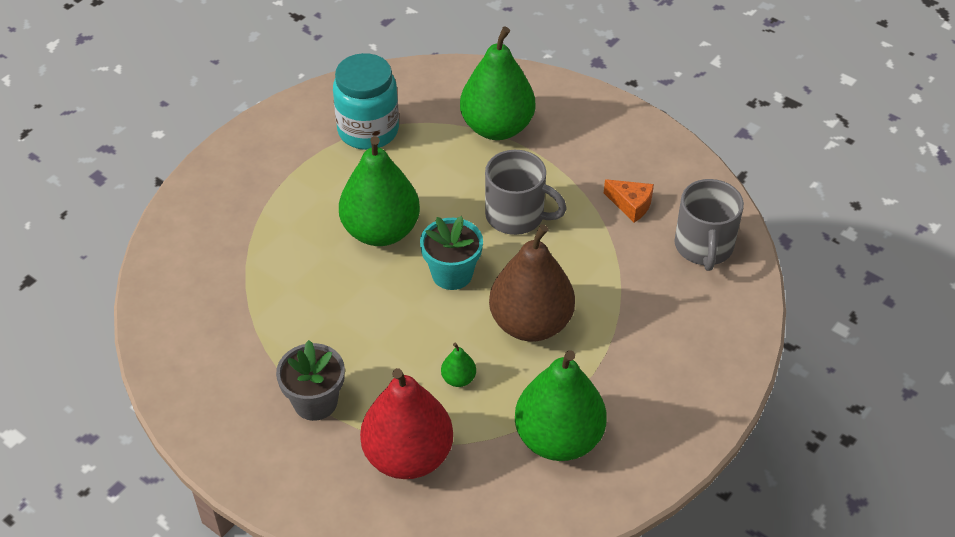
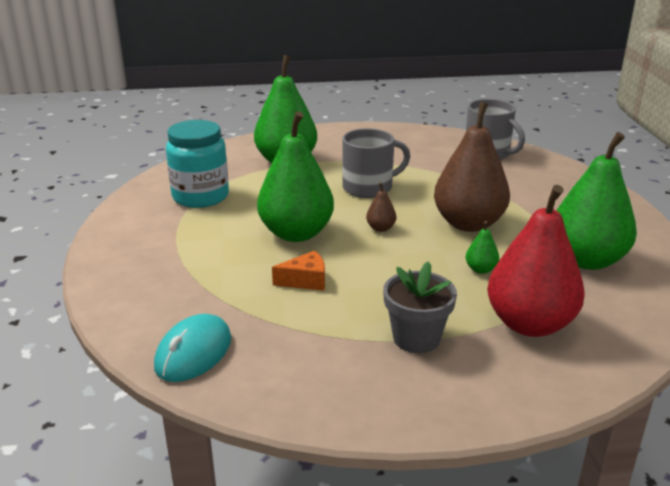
camera: 45 degrees left, 20 degrees down
turquoise flower pot [420,216,483,290] -> brown pear [366,182,396,232]
orange cheese [604,179,654,223] -> orange cheese moved to [272,250,325,291]
none -> turquoise mouse [154,314,231,382]

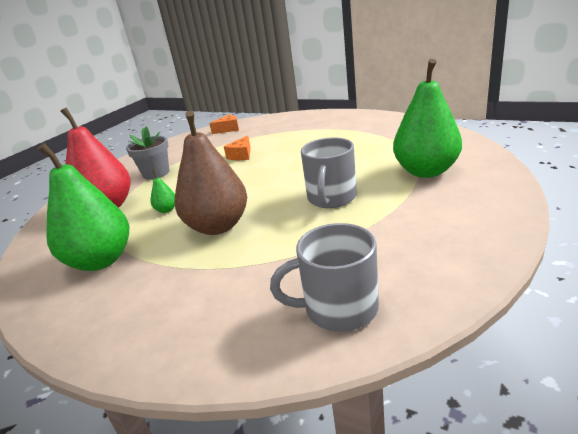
camera: 130 degrees right, 0 degrees up
turquoise mouse [154,314,231,382] -> orange cheese [209,114,239,134]
turquoise jar [166,120,229,208] -> none
green pear [257,111,334,242] -> none
brown pear [366,182,396,232] -> none

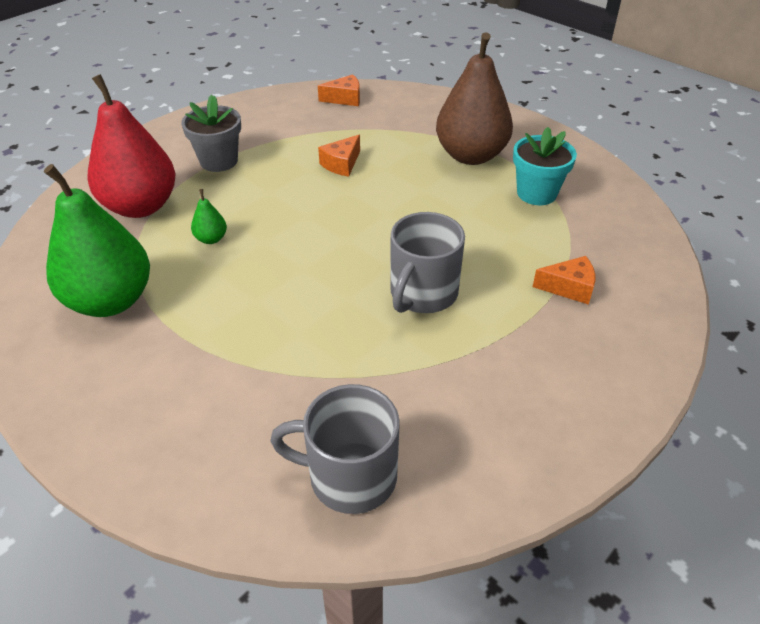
camera: 10 degrees right, 15 degrees up
brown pear [174,111,247,235] -> brown pear moved to [436,32,513,165]
green pear [393,59,462,178] -> orange cheese [533,256,595,305]
none -> turquoise flower pot [513,127,577,205]

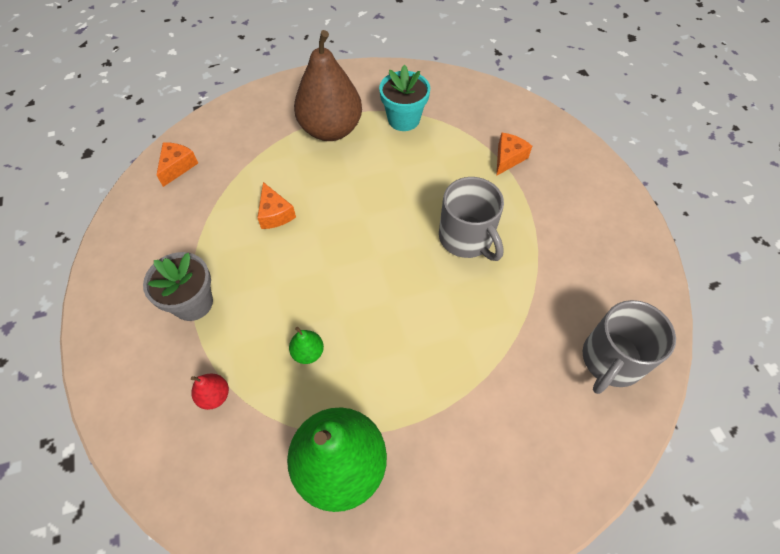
camera: 60 degrees left, 15 degrees up
red pear [88,74,175,218] -> red pear [191,373,229,410], size x0.40

